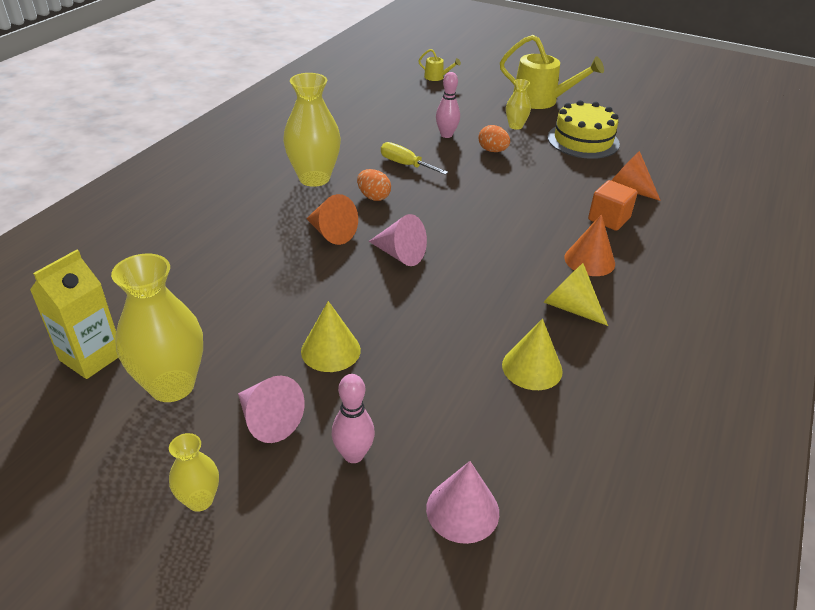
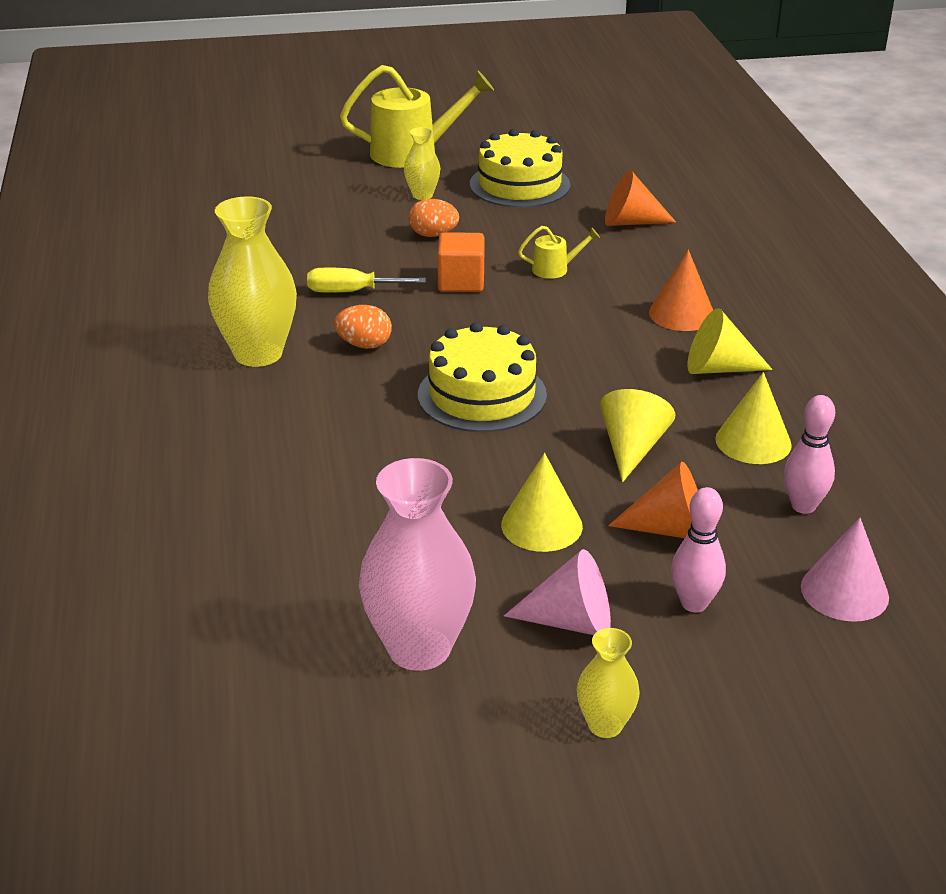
camera: 35 degrees left, 5 degrees down
yellow carton [30,250,118,379] -> none
yellow vase [111,254,203,402] -> pink vase [359,458,476,671]
orange cone [306,194,358,245] -> orange cone moved to [608,462,698,538]
pink cone [369,214,427,266] -> yellow cake [418,322,547,432]
yellow watering can [418,49,461,81] -> yellow watering can moved to [518,226,600,279]
pink bowling pin [436,72,460,138] -> pink bowling pin moved to [784,395,835,514]
orange cube [588,180,638,231] -> orange cube moved to [437,232,484,292]
none -> yellow cone [600,389,675,482]

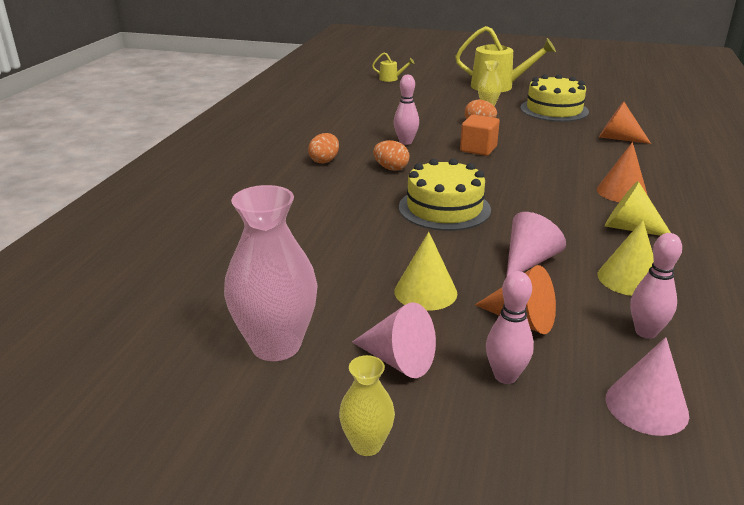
camera: 25 degrees right, 5 degrees down
yellow vase [208,196,297,367] -> orange egg [308,133,339,163]
yellow screwdriver [307,268,426,293] -> pink bowling pin [394,75,419,145]
yellow watering can [518,226,600,279] -> yellow watering can moved to [372,52,414,82]
yellow cone [600,389,675,482] -> pink cone [506,212,566,277]

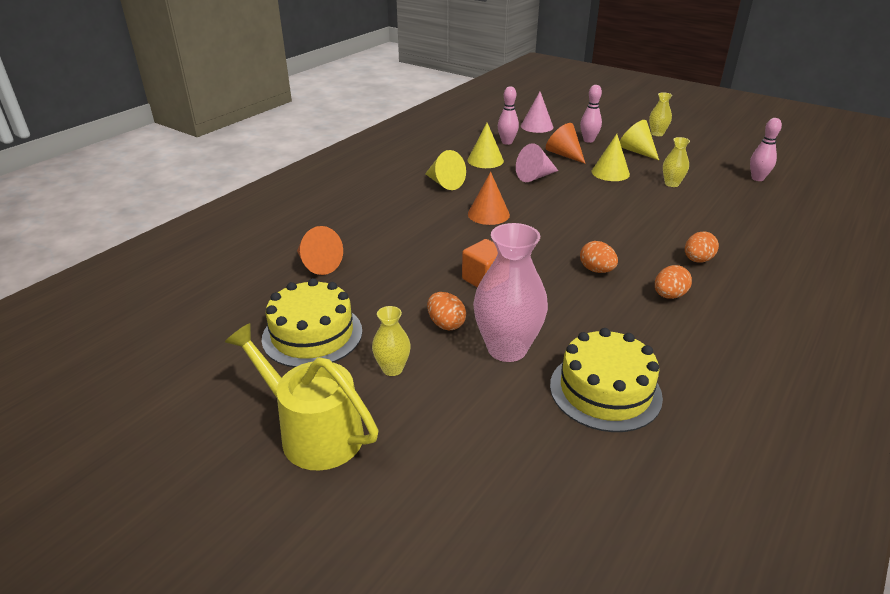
camera: 160 degrees left, 5 degrees up
pink vase [224,185,318,361] -> pink vase moved to [473,223,548,362]
pink cone [352,302,436,378] -> yellow cone [620,120,659,160]
yellow watering can [372,52,414,82] -> none
pink bowling pin [394,75,419,145] -> pink bowling pin moved to [750,118,782,181]
yellow cake [399,158,491,231] -> yellow cake moved to [550,328,663,432]
orange cone [597,142,647,202] -> orange cone moved to [468,172,510,225]
none -> yellow vase [663,137,690,187]
none -> orange egg [685,231,719,263]

